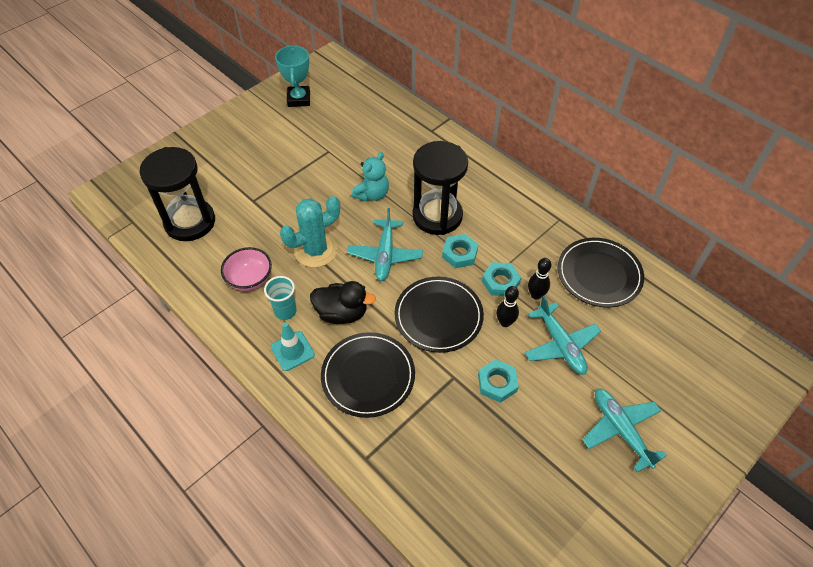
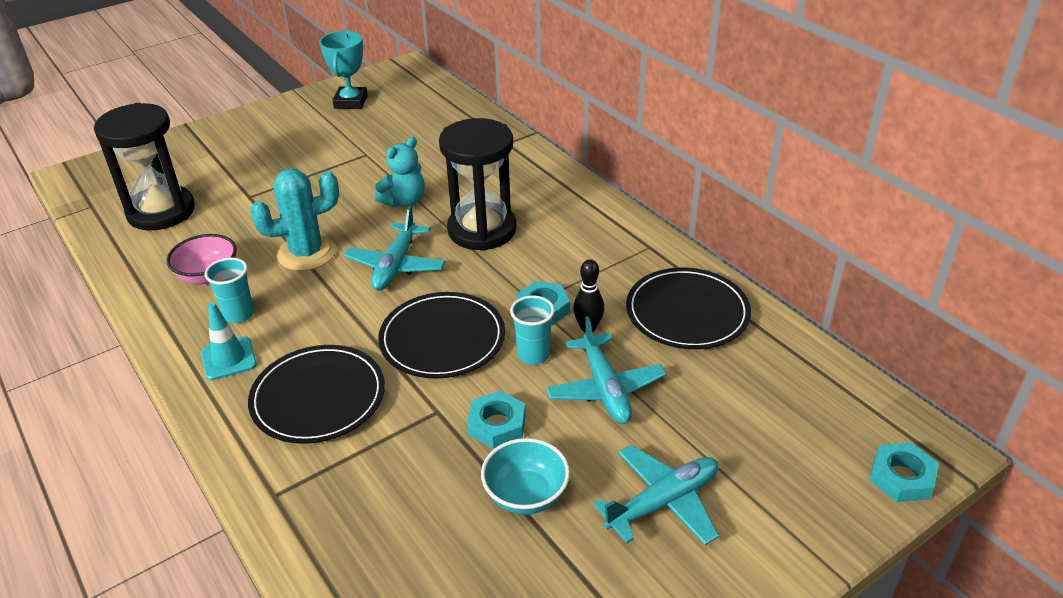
camera: 10 degrees right, 15 degrees down
black duck [310,281,376,324] -> none
turquoise nut [442,234,479,268] -> turquoise nut moved to [869,442,939,502]
black bowling pin [496,286,519,327] -> turquoise cup [510,295,555,365]
turquoise plane [582,389,667,472] -> turquoise plane turned 75 degrees clockwise [593,445,719,545]
none -> turquoise bowl [481,438,570,515]

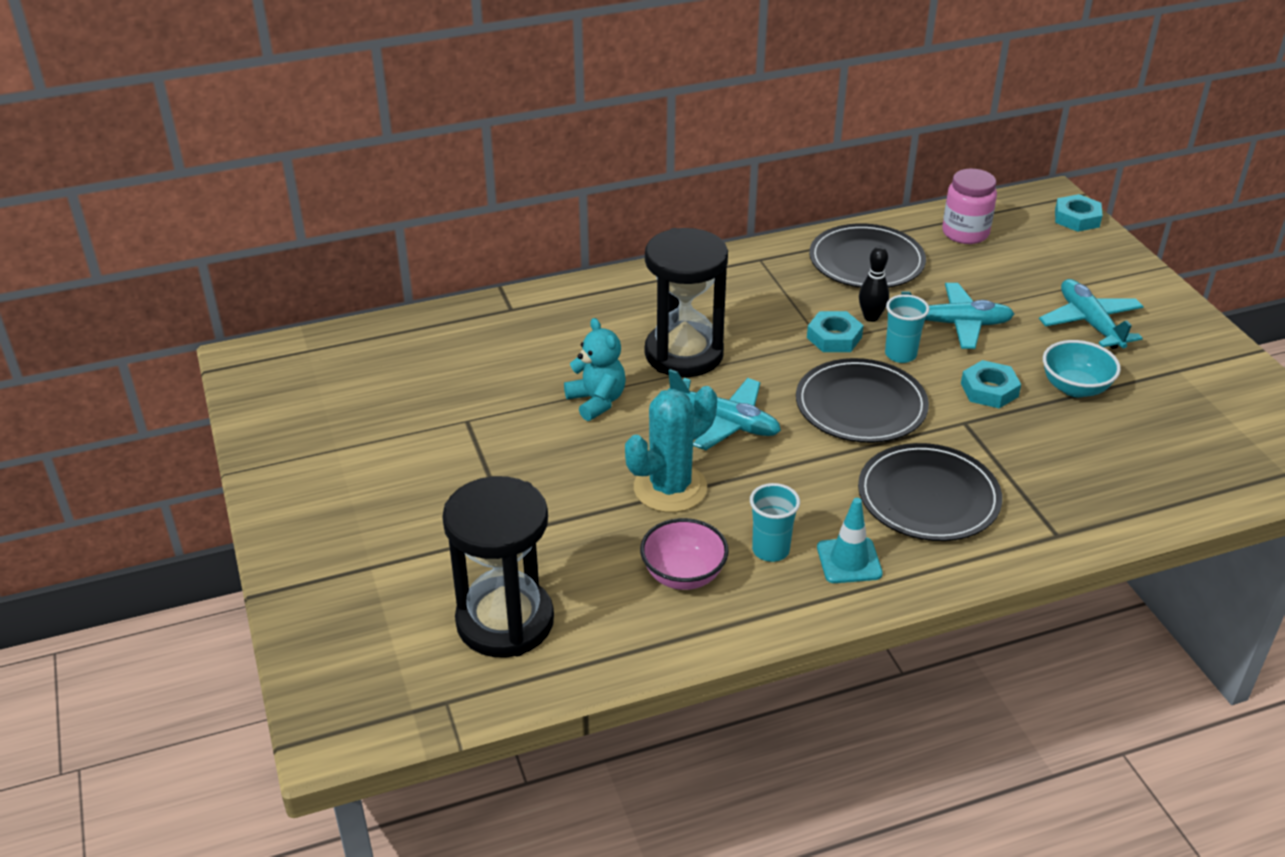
camera: 75 degrees left, 0 degrees up
turquoise cactus [250,169,339,271] -> turquoise cactus turned 60 degrees clockwise [625,386,717,513]
turquoise trophy [319,31,368,109] -> none
none -> pink jar [942,169,997,244]

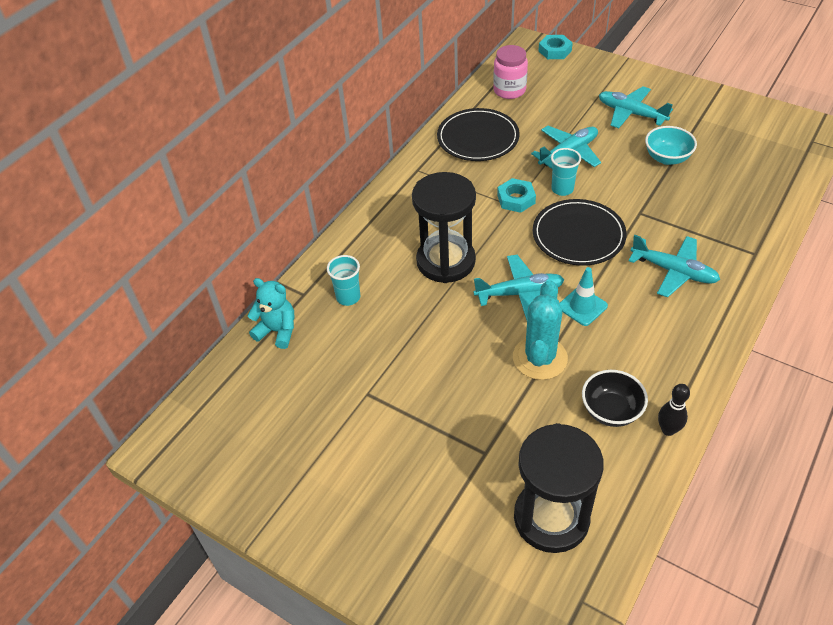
camera: 35 degrees left, 10 degrees up
turquoise teddy bear [564,318,626,421] -> turquoise teddy bear moved to [247,278,294,349]
pink bowl [640,518,729,590] -> black bowl [582,370,648,427]
turquoise cup [750,483,800,562] -> turquoise cup moved to [327,255,360,306]
turquoise traffic cone [817,498,883,583] -> turquoise traffic cone moved to [560,267,608,326]
black plate [858,443,1002,541] -> turquoise plane [628,235,720,298]
black bowling pin [859,246,889,322] -> black bowling pin moved to [658,384,690,436]
turquoise nut [961,360,1021,408] -> none

